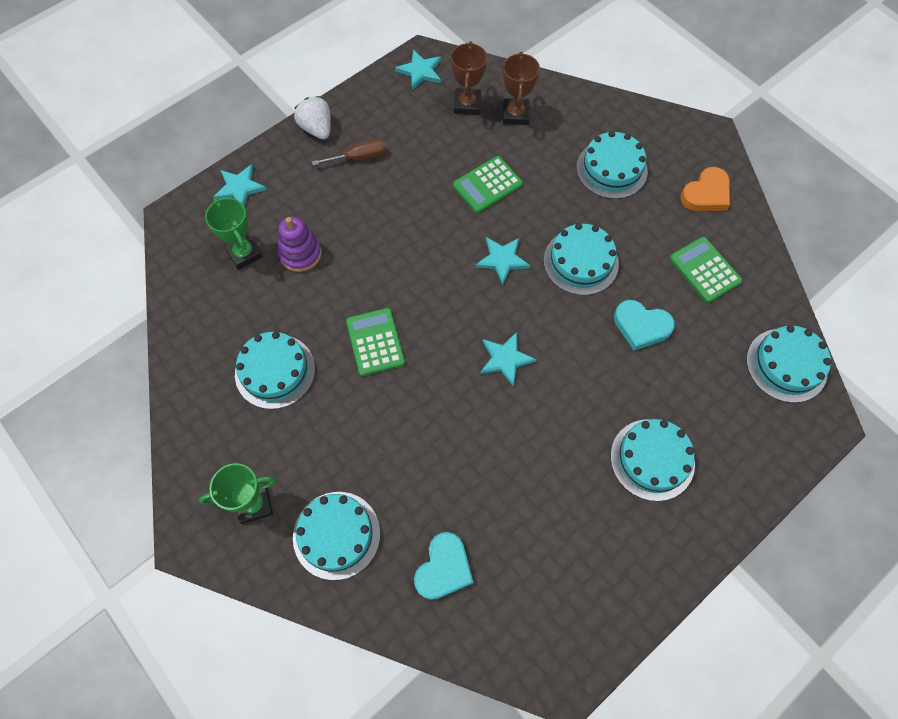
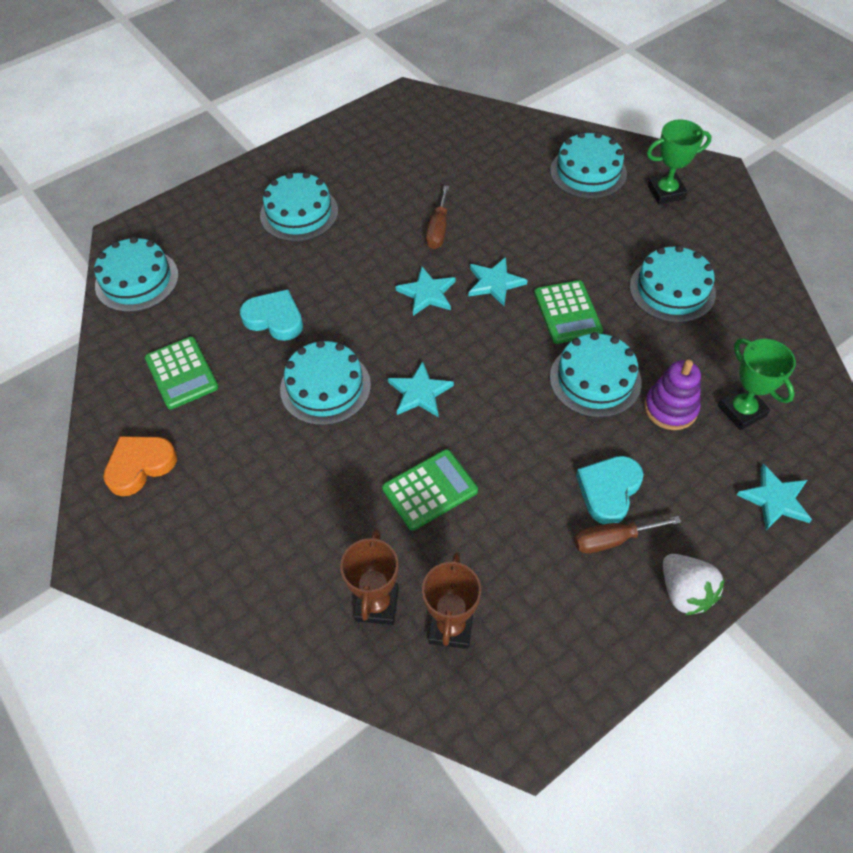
camera: 175 degrees left, 10 degrees down
turquoise star [395,50,441,90] -> turquoise star moved to [469,257,527,306]
turquoise heart [414,532,473,600] -> turquoise heart moved to [576,456,644,524]
turquoise cake [577,131,648,199] -> turquoise cake moved to [550,332,642,418]
none -> brown screwdriver [426,186,449,249]

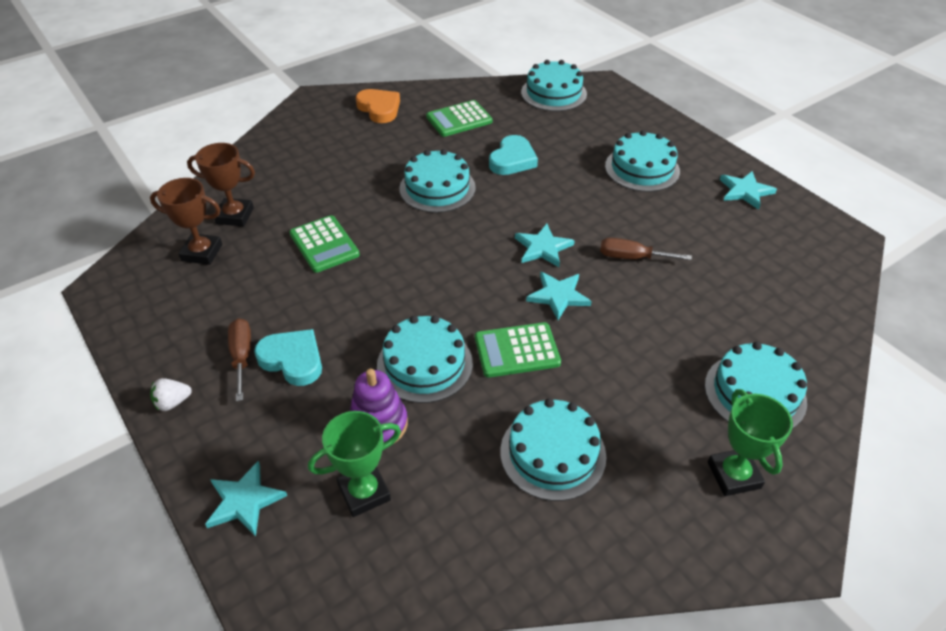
camera: 90 degrees right, 10 degrees down
turquoise star [388,361,454,417] -> turquoise star moved to [720,171,777,210]
white strawberry [663,554,725,615] -> white strawberry [150,378,192,411], size x0.62

